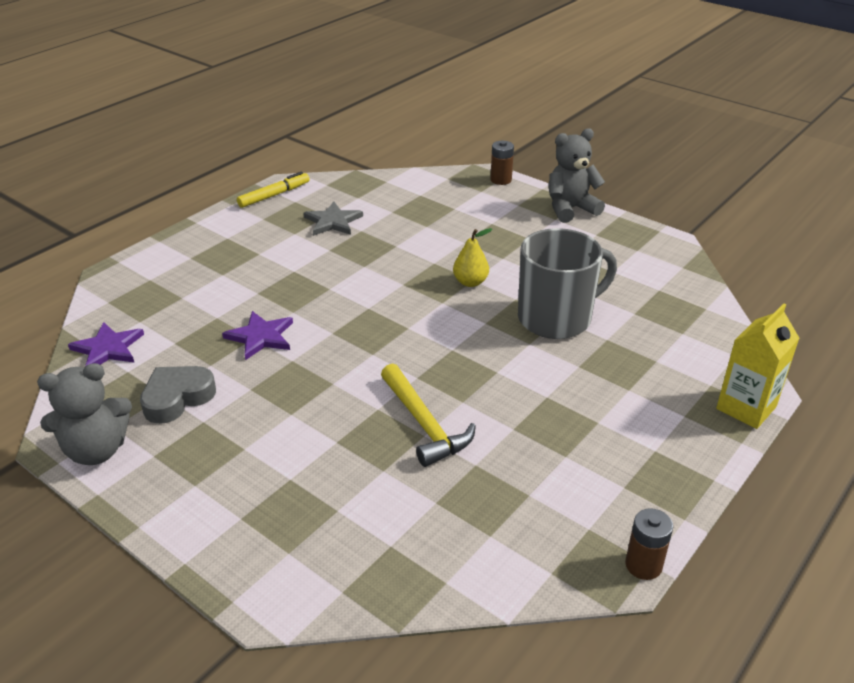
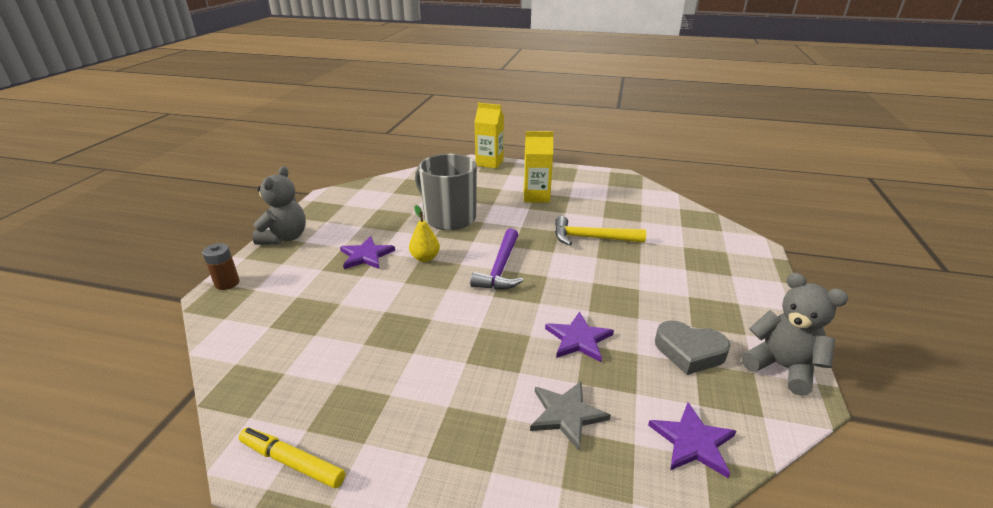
camera: 115 degrees left, 5 degrees down
grey star [303,202,363,236] -> grey star moved to [530,382,611,450]
yellow hammer [381,364,476,467] -> yellow hammer turned 120 degrees counterclockwise [555,216,646,245]
grey teddy bear [549,128,605,223] -> grey teddy bear turned 120 degrees counterclockwise [252,166,306,245]
brown battery [625,508,673,580] -> none
none -> purple star [340,236,395,269]
none -> purple hammer [470,228,524,290]
none -> yellow carton [524,131,553,203]

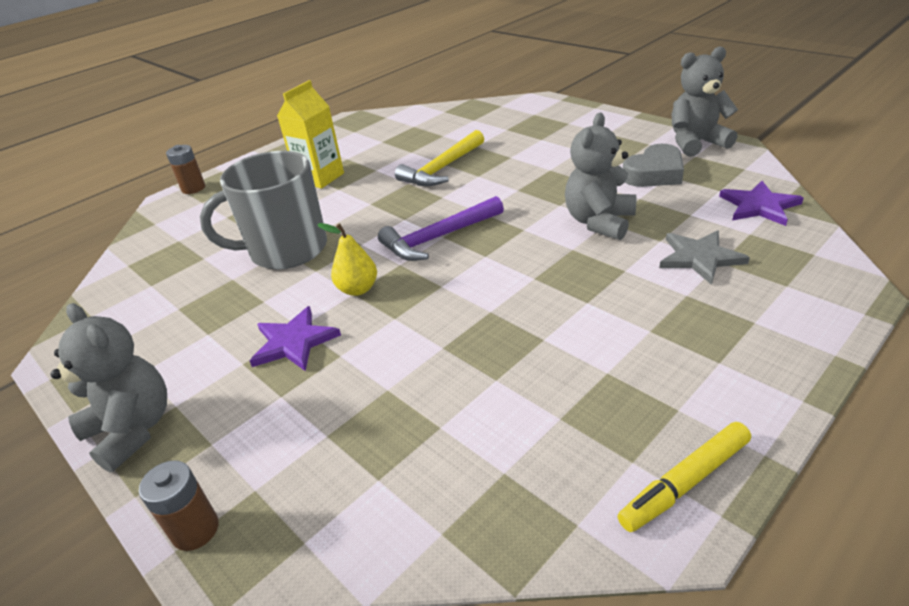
camera: 55 degrees left, 5 degrees up
purple hammer [470,228,524,290] -> purple hammer turned 105 degrees clockwise [378,196,504,261]
yellow carton [474,103,504,169] -> brown battery [166,145,205,194]
purple star [545,312,614,362] -> grey teddy bear [565,113,636,240]

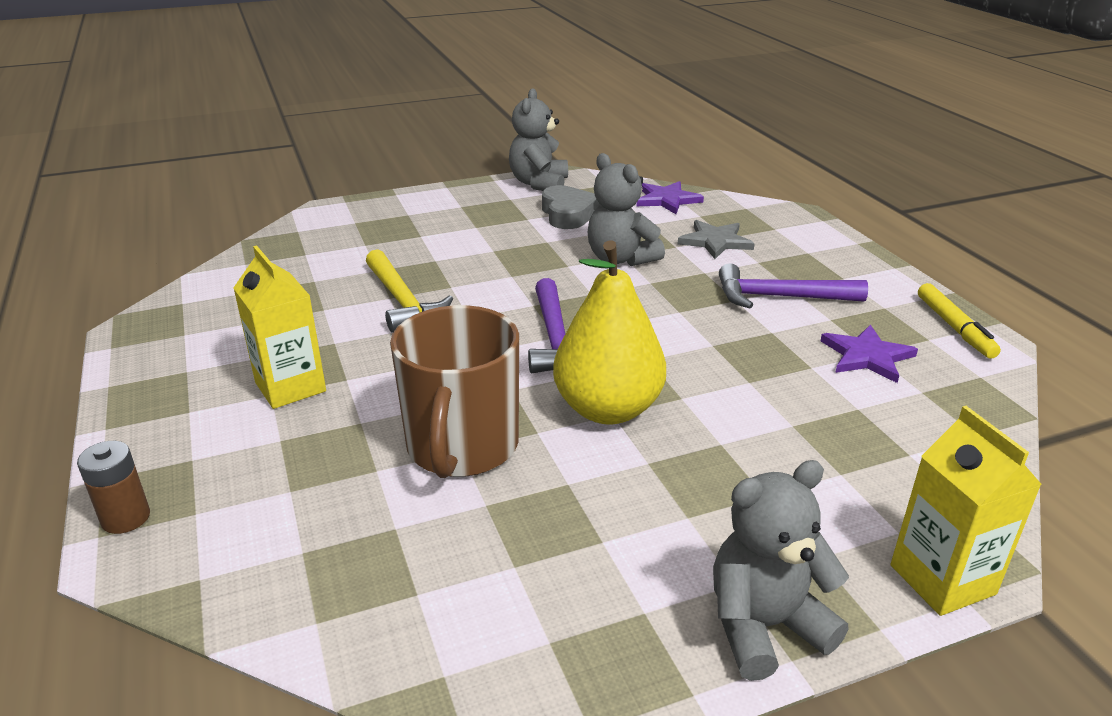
camera: 70 degrees left, 5 degrees down
brown battery [139,460,219,551] -> yellow carton [890,406,1042,616]
grey mug [200,151,327,269] -> brown mug [390,305,519,478]
purple star [250,306,341,371] -> purple star moved to [821,325,918,383]
yellow pear [317,223,377,296] -> yellow pear [553,240,666,424], size x1.99
none -> purple hammer [719,263,868,308]

